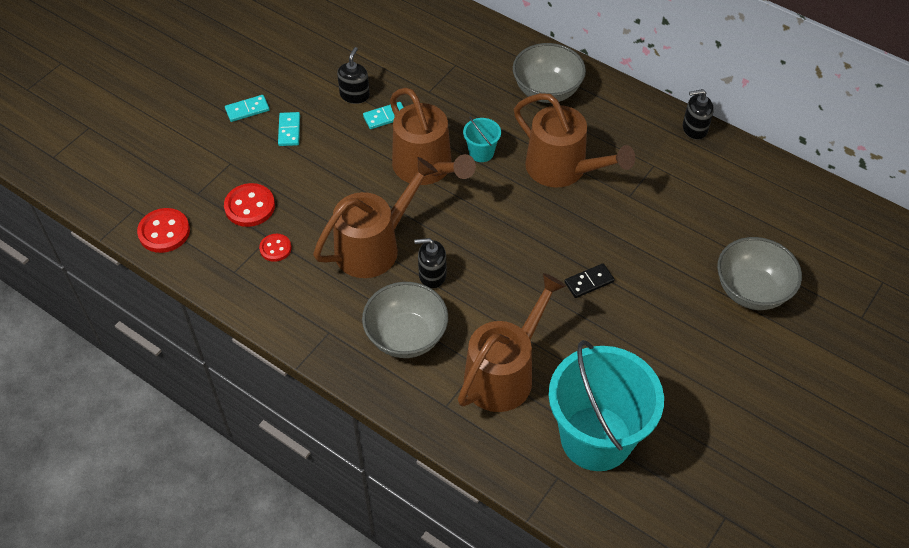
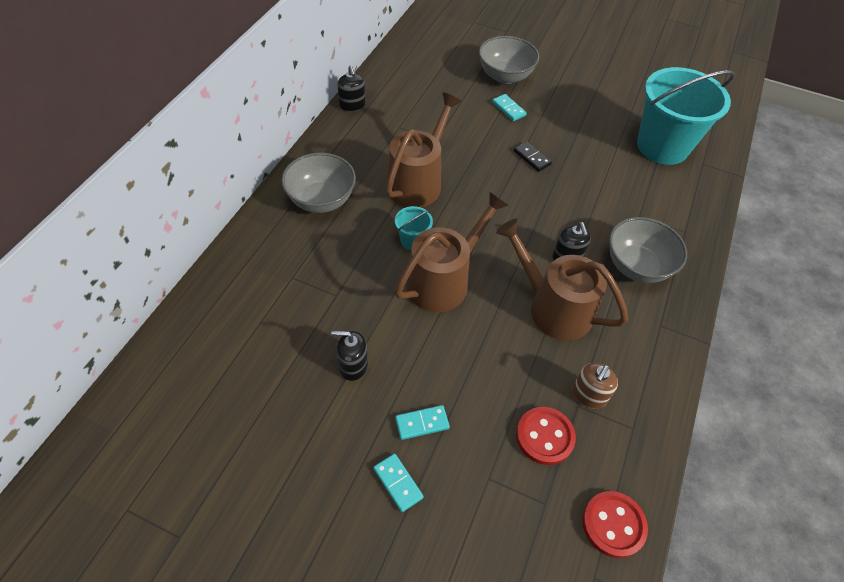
camera: 105 degrees left, 0 degrees up
red button [259,234,291,262] -> brown soap dispenser [573,363,618,409]
turquoise domino [363,102,404,129] -> turquoise domino moved to [492,94,527,121]
brown watering can [458,273,566,412] -> none

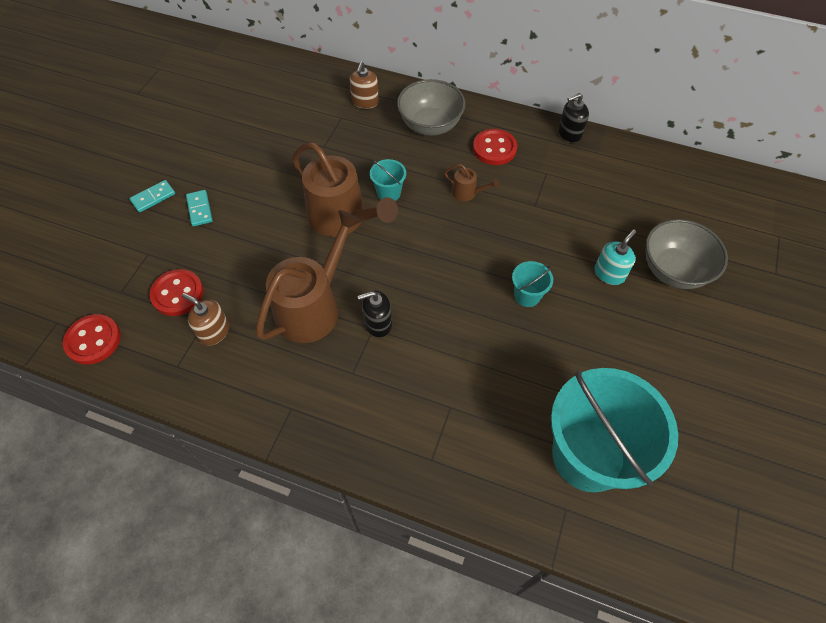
camera: 90 degrees right, 5 degrees up
black soap dispenser [331,331,368,381] -> none
brown watering can [386,92,462,207] -> brown watering can [444,164,499,201], size x0.43
turquoise domino [492,94,527,121] -> turquoise soap dispenser [595,229,636,285]
black domino [514,141,552,172] -> turquoise bucket [512,261,553,307]
grey bowl [609,217,687,283] -> none
none -> brown soap dispenser [350,62,379,109]
none -> red button [473,129,517,165]

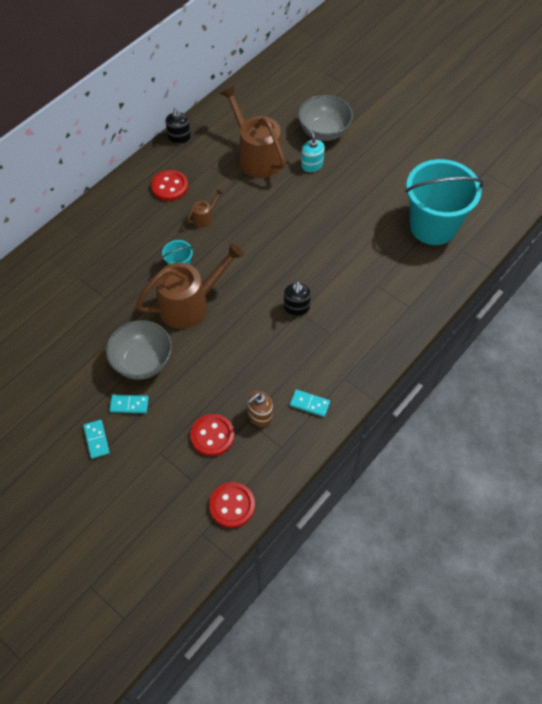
camera: 70 degrees left, 0 degrees up
brown watering can [255,210,361,343] -> brown watering can moved to [220,86,286,178]
brown soap dispenser [350,62,379,109] -> none
grey bowl [397,79,466,136] -> grey bowl moved to [106,320,172,380]
turquoise bucket [512,261,553,307] -> none
none -> turquoise domino [290,389,330,417]

